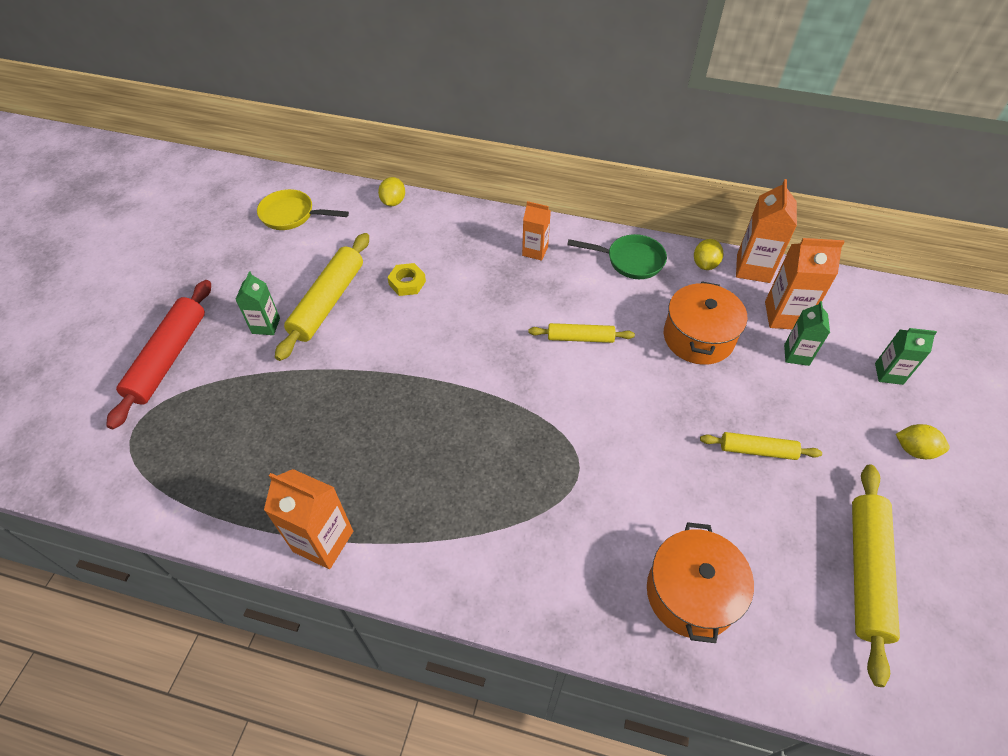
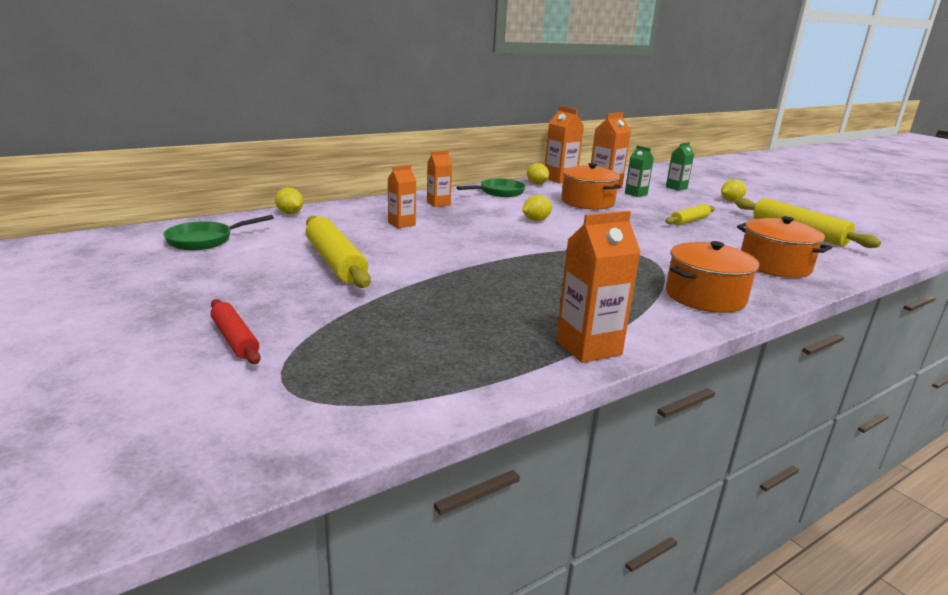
camera: 50 degrees left, 30 degrees down
red rolling pin [106,280,211,429] -> red rolling pin [211,299,261,364], size x0.58
green carton [235,272,280,335] -> none
yellow pan [257,189,349,230] -> green pan [163,215,274,250]
yellow nut [387,263,426,296] -> none
yellow rolling pin [528,323,635,343] -> yellow lemon [522,195,552,221]
none -> orange carton [387,165,416,228]
none -> orange pot [666,241,759,313]

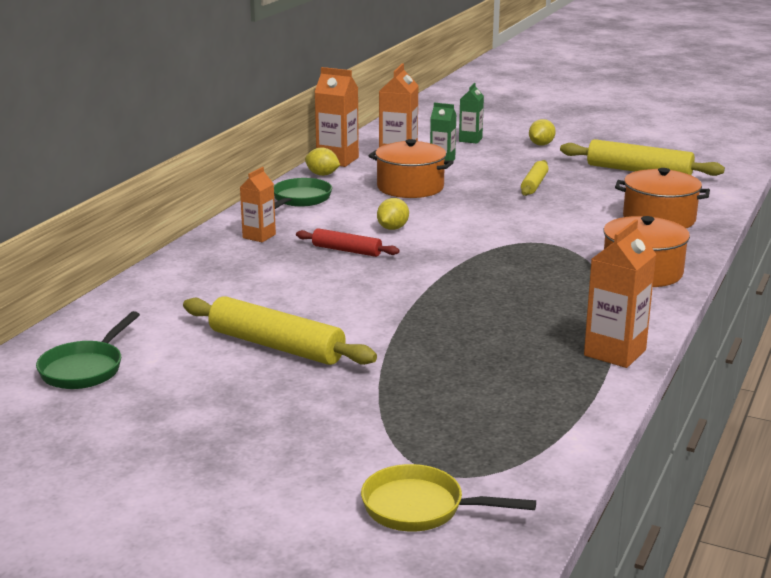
camera: 30 degrees left, 0 degrees up
red rolling pin [211,299,261,364] -> red rolling pin moved to [296,228,400,257]
yellow lemon [275,188,303,214] -> none
orange carton [387,165,416,228] -> none
none -> yellow pan [361,464,536,531]

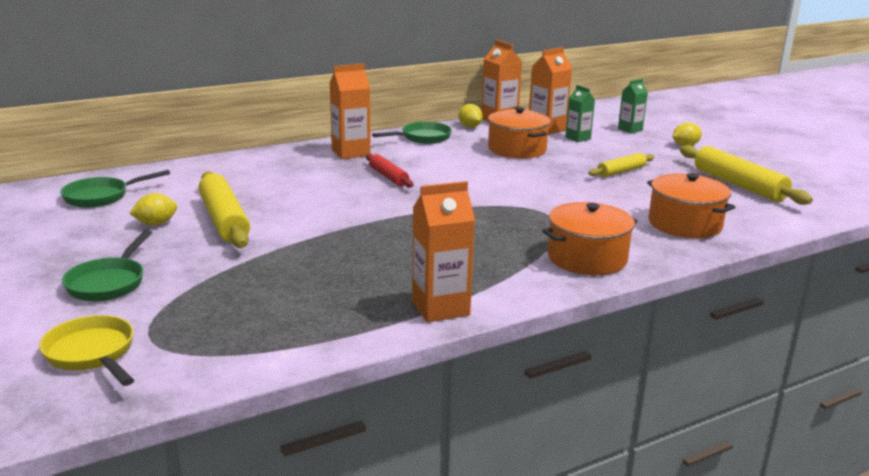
camera: 35 degrees right, 0 degrees up
orange carton [240,167,276,242] -> orange carton [330,64,371,159], size x1.58
yellow lemon [377,198,409,230] -> yellow lemon moved to [129,193,177,226]
none -> green pan [62,230,152,301]

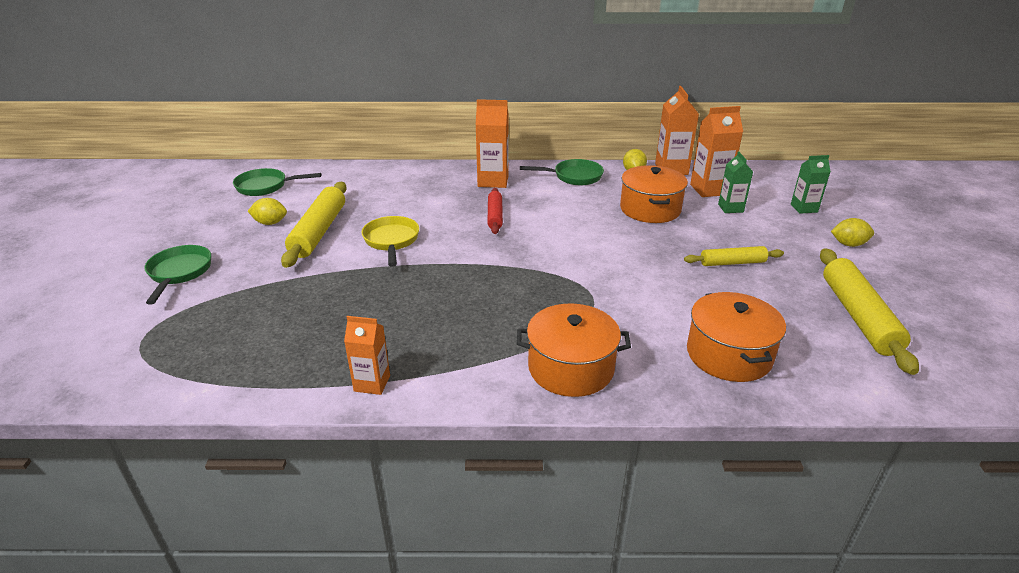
camera: 30 degrees right, 10 degrees up
yellow pan [39,315,134,386] -> yellow pan moved to [361,216,419,267]
green pan [62,230,152,301] -> green pan turned 135 degrees clockwise [144,245,211,305]
orange carton [412,181,475,322] -> orange carton [344,316,390,395], size x0.63

